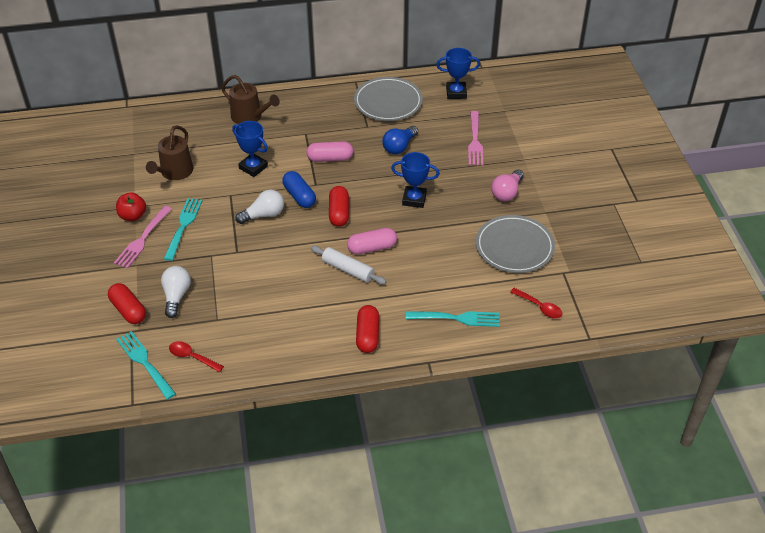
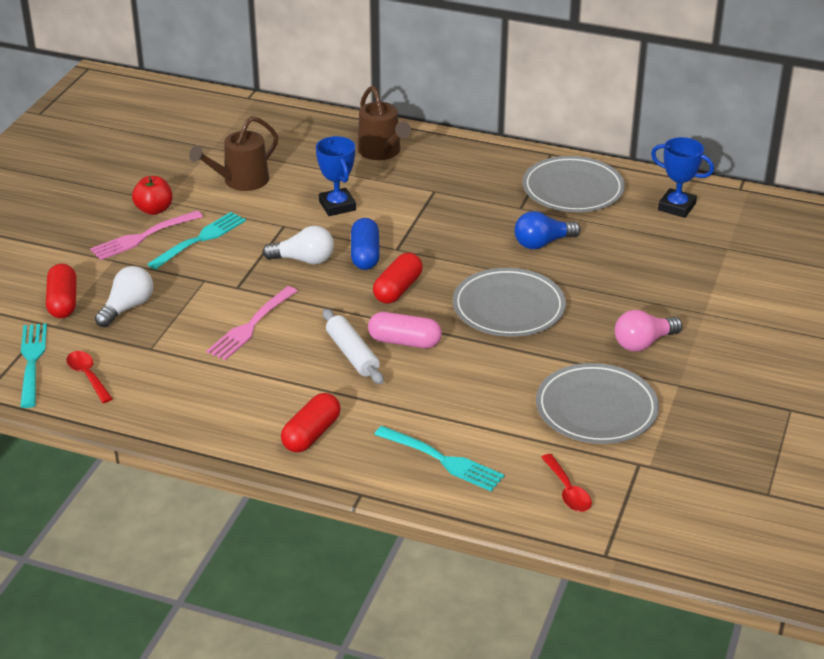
camera: 30 degrees right, 10 degrees down
pink capsule [306,141,354,162] -> none
blue trophy [391,152,440,208] -> grey plate [453,268,566,337]
pink fork [468,111,483,166] -> pink fork moved to [207,286,297,360]

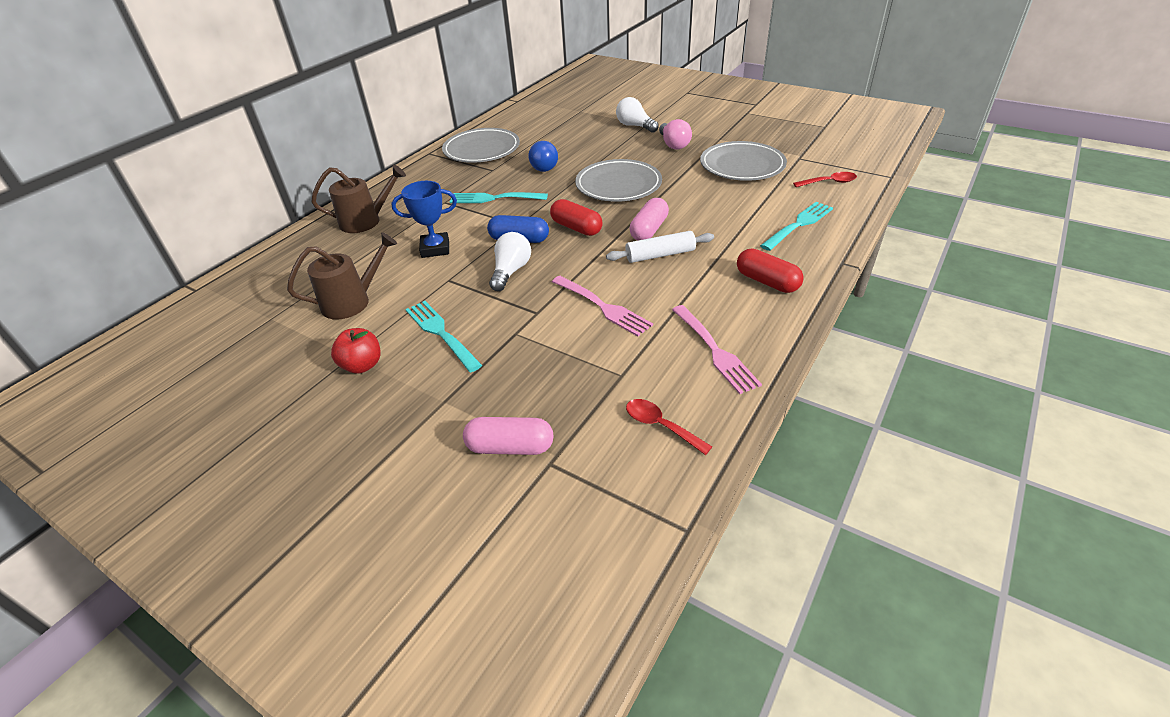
camera: 75 degrees left, 5 degrees up
turquoise fork [20,323,47,408] -> turquoise fork moved to [449,192,548,203]
red capsule [46,264,77,318] -> pink capsule [463,417,553,455]
red spoon [66,351,113,403] -> red spoon turned 60 degrees clockwise [626,399,712,455]
pink fork [90,211,203,260] -> pink fork moved to [672,305,762,394]
white light bulb [95,266,153,327] -> white light bulb moved to [616,97,659,133]
brown watering can [189,116,278,191] -> brown watering can turned 90 degrees counterclockwise [287,232,397,319]
blue trophy [651,137,714,218] -> none

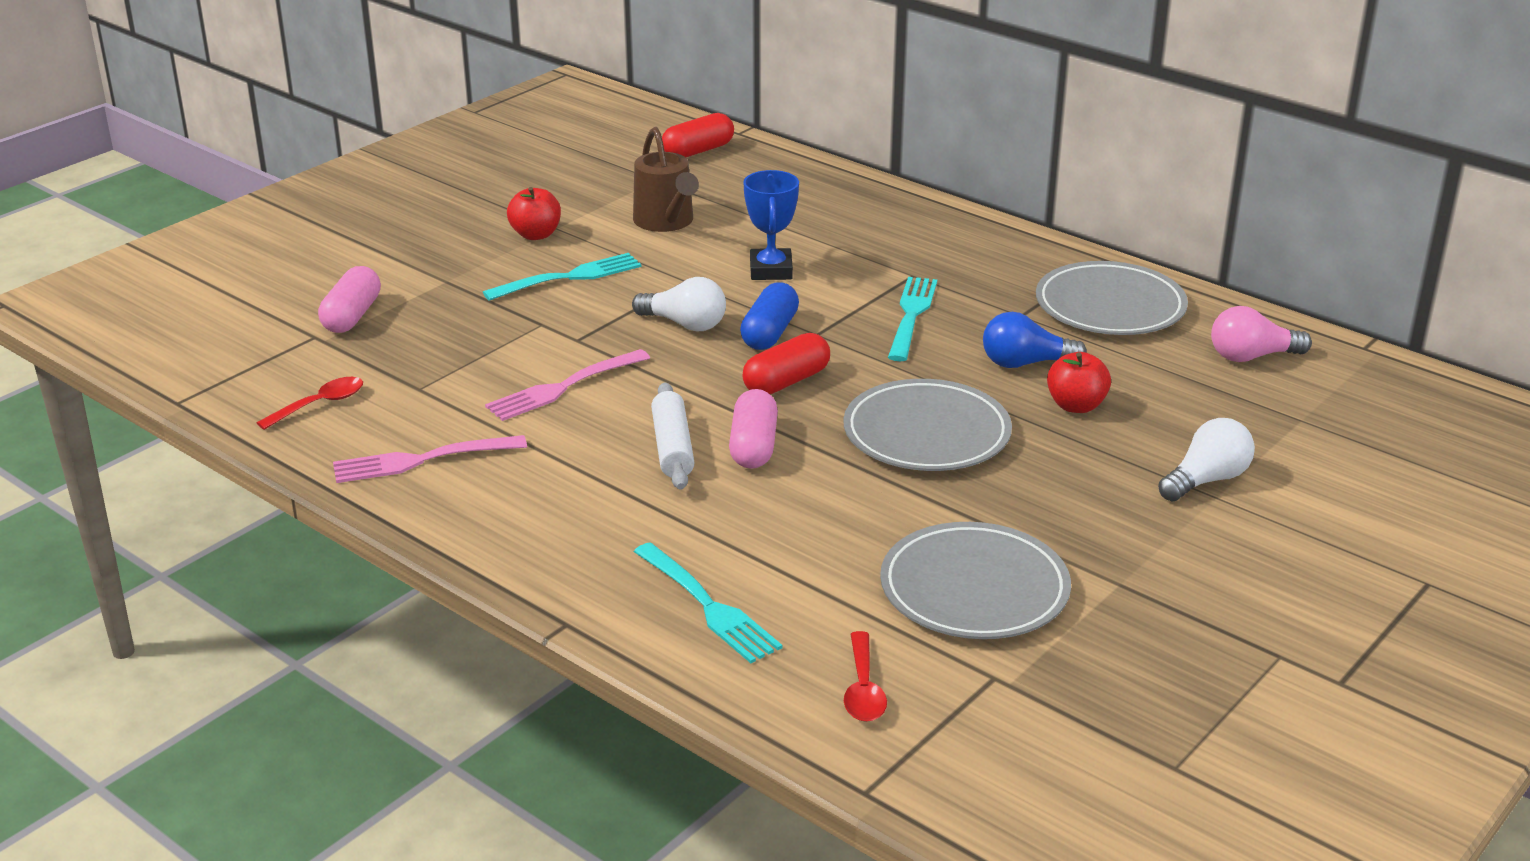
camera: 95 degrees right, 10 degrees down
brown watering can [311,165,406,233] -> none
pink capsule [630,198,669,241] -> pink capsule turned 60 degrees clockwise [729,389,778,469]
pink light bulb [659,119,692,150] -> pink light bulb moved to [1211,306,1312,362]
red capsule [737,249,804,293] -> red capsule moved to [662,113,734,158]
none -> red apple [1047,352,1111,413]

